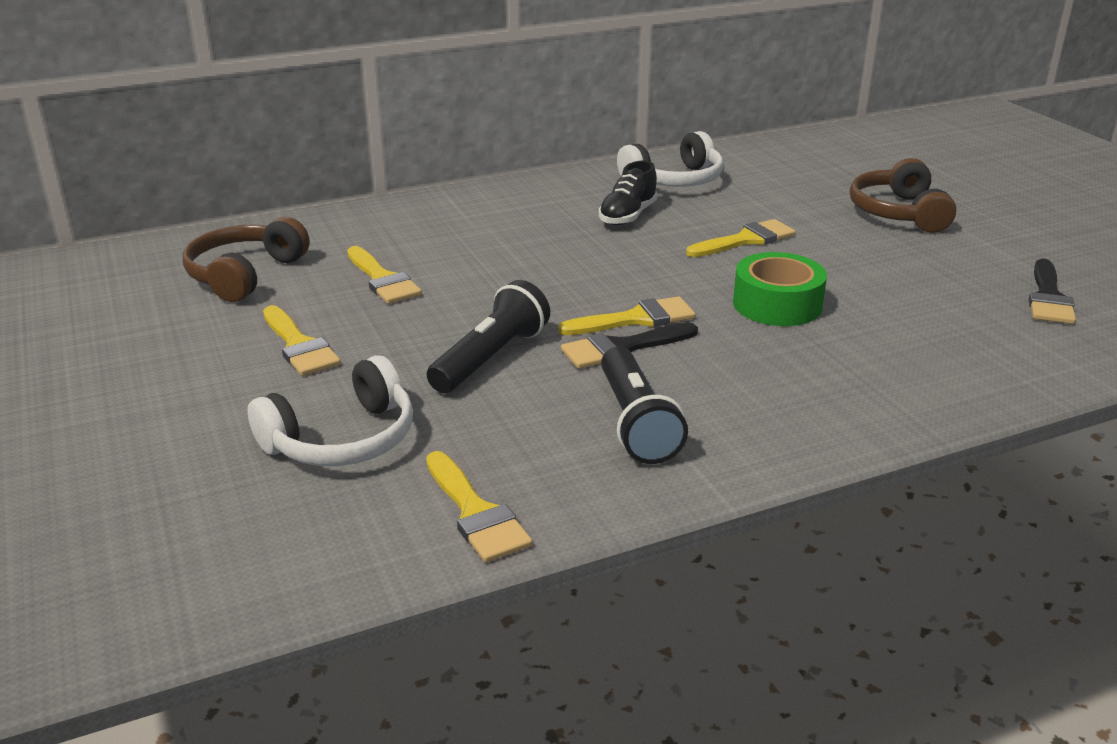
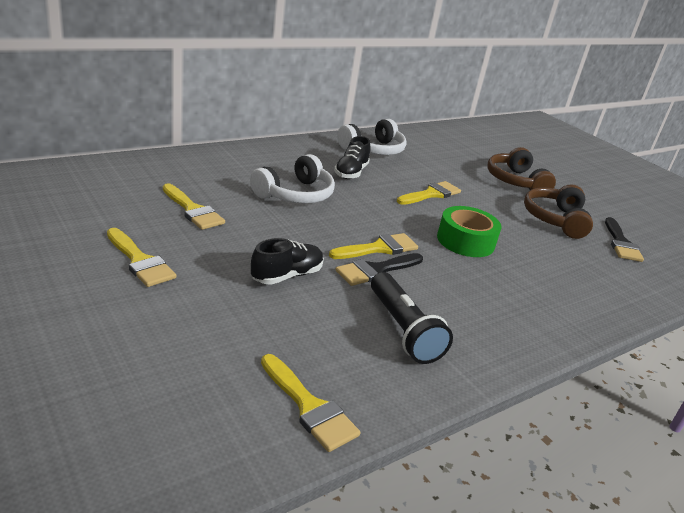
camera: 15 degrees left, 0 degrees up
brown headphones [183,217,310,302] -> brown headphones moved to [524,184,593,239]
white headphones [248,355,413,466] -> white headphones moved to [250,154,335,204]
black flashlight [427,280,550,393] -> black shoe [251,238,324,285]

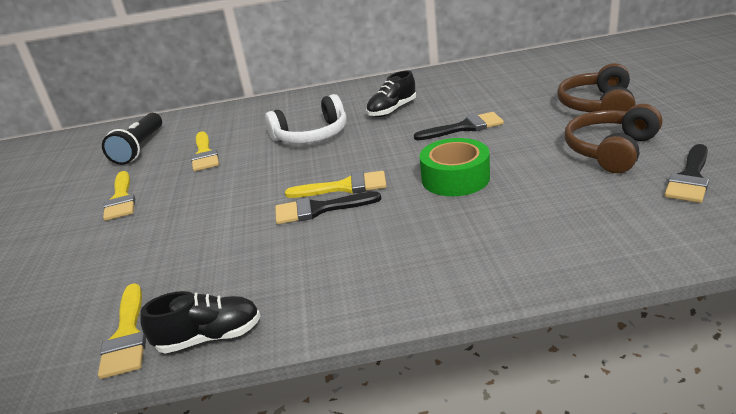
camera: 35 degrees right, 0 degrees up
black shoe [251,238,324,285] -> black shoe moved to [140,291,260,353]
white headphones [337,119,407,155] -> none
black flashlight [371,272,453,364] -> black flashlight moved to [102,113,162,165]
yellow brush [397,181,461,205] -> black brush [414,112,504,141]

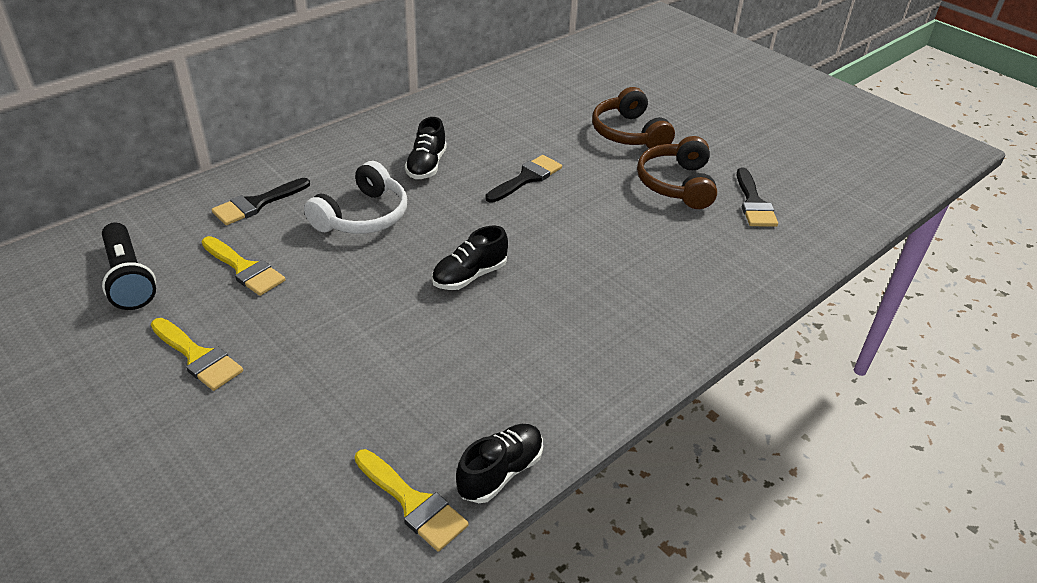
camera: 40 degrees left, 10 degrees up
black brush [275,192,381,224] -> black brush moved to [212,178,310,225]
yellow brush [285,171,387,198] -> black shoe [432,226,508,290]
green tape [420,138,490,196] -> none

